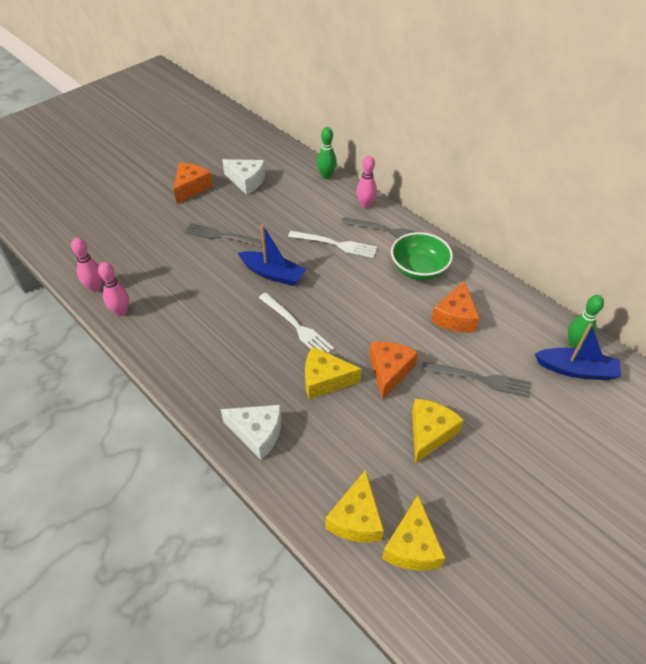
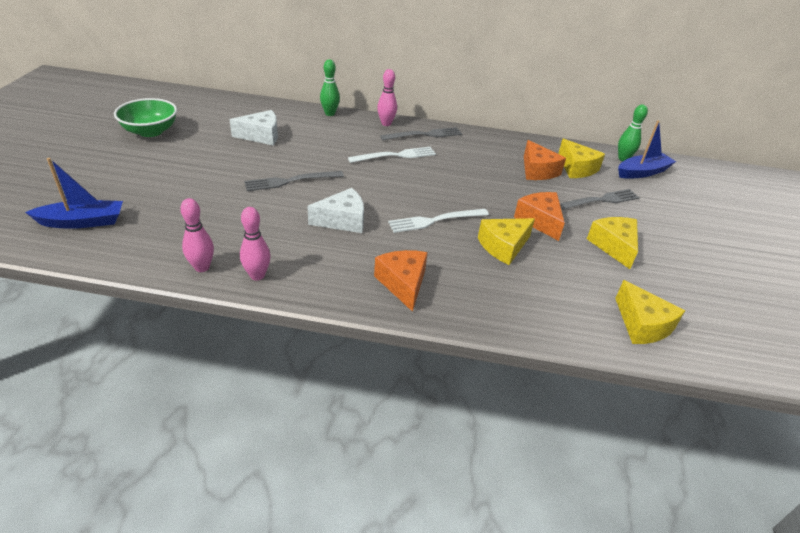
camera: 40 degrees left, 10 degrees down
orange cheese [174,163,213,203] -> orange cheese moved to [374,250,428,312]
white cheese [221,405,282,460] -> white cheese moved to [308,188,364,233]
blue boat [238,224,306,286] -> blue boat moved to [25,158,123,229]
white fork [259,292,334,353] -> white fork turned 150 degrees clockwise [388,209,489,233]
yellow cheese [382,496,446,571] -> yellow cheese moved to [558,139,605,178]
green bowl [391,232,453,280] -> green bowl moved to [114,98,177,137]

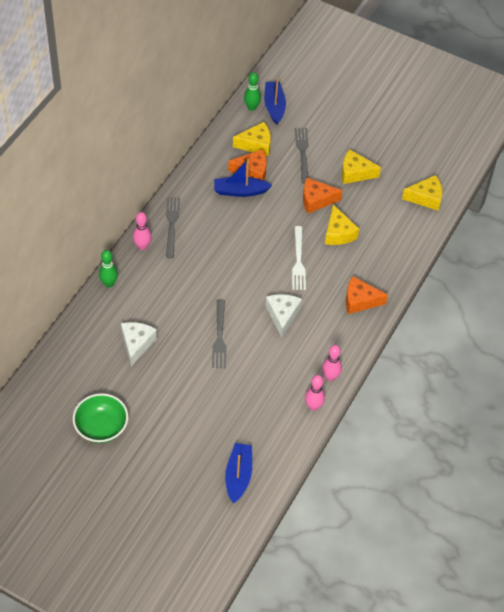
camera: 70 degrees left, 15 degrees up
white fork [348,147,436,163] -> none
none -> blue boat [214,159,272,197]

